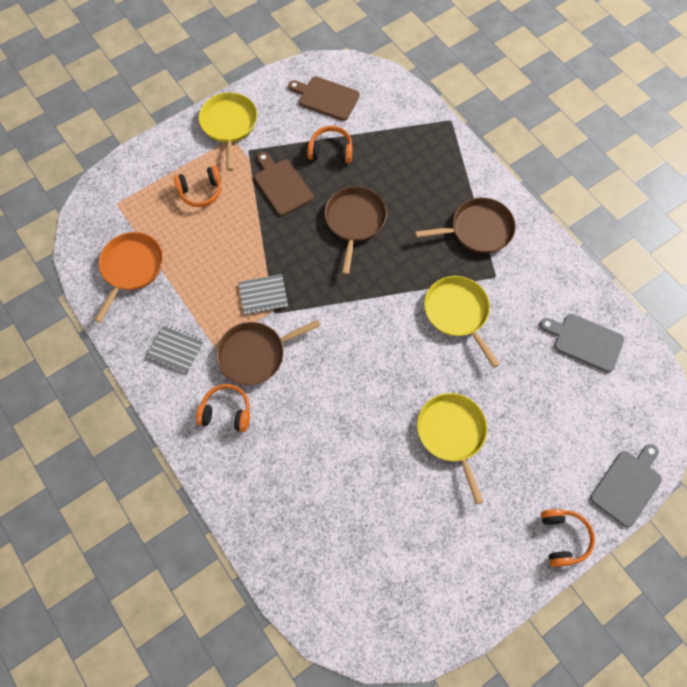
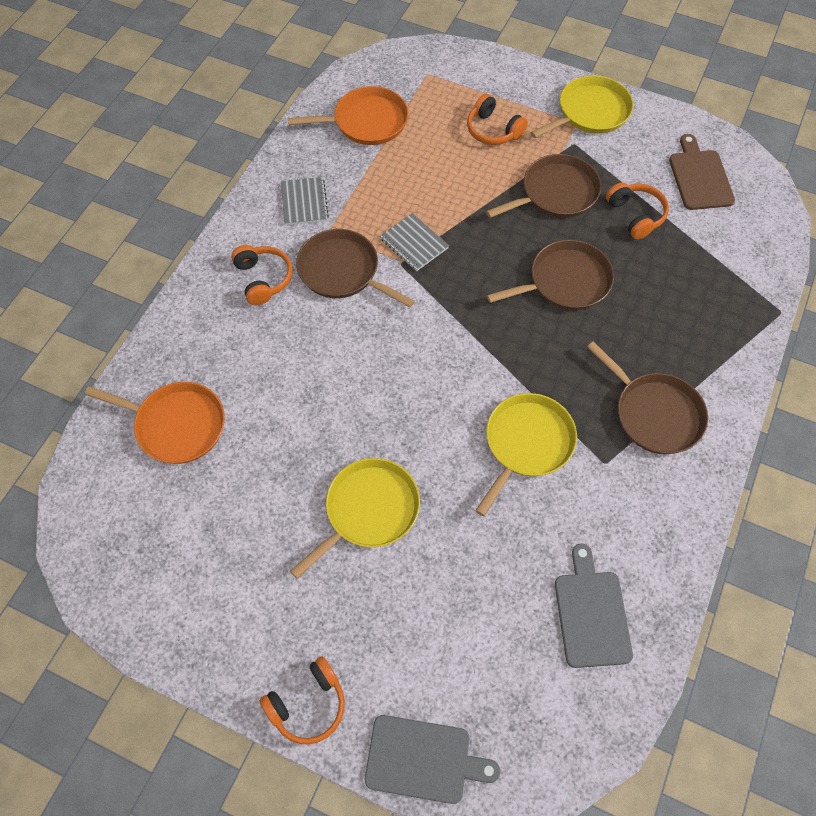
camera: 60 degrees right, 5 degrees down
brown cutting board [254,152,313,216] -> brown pan [486,154,601,218]
none -> orange pan [85,382,225,464]

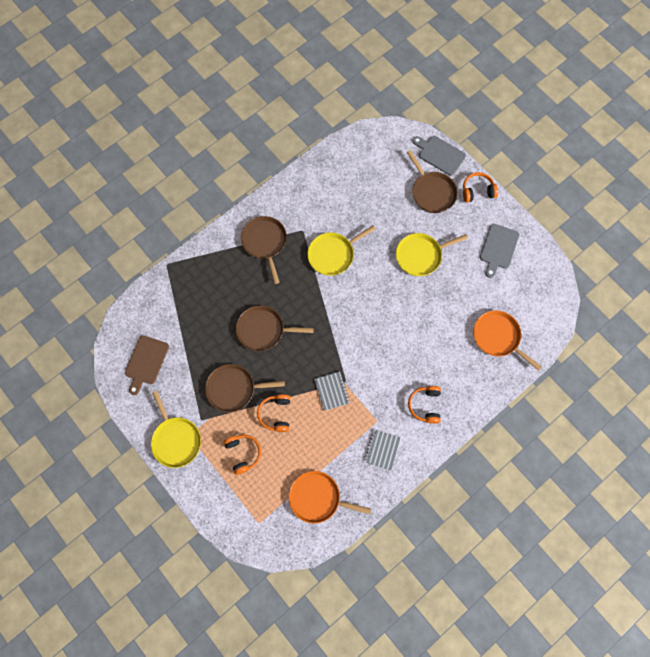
camera: 155 degrees left, 10 degrees up
brown pan [296,229,415,308] -> brown pan moved to [407,150,458,213]
yellow pan [530,75,634,138] -> yellow pan turned 105 degrees counterclockwise [151,391,201,468]
grey cutting board [555,544,633,668] -> grey cutting board moved to [480,224,519,278]
orange headphones [606,182,669,240] -> orange headphones moved to [257,394,290,432]

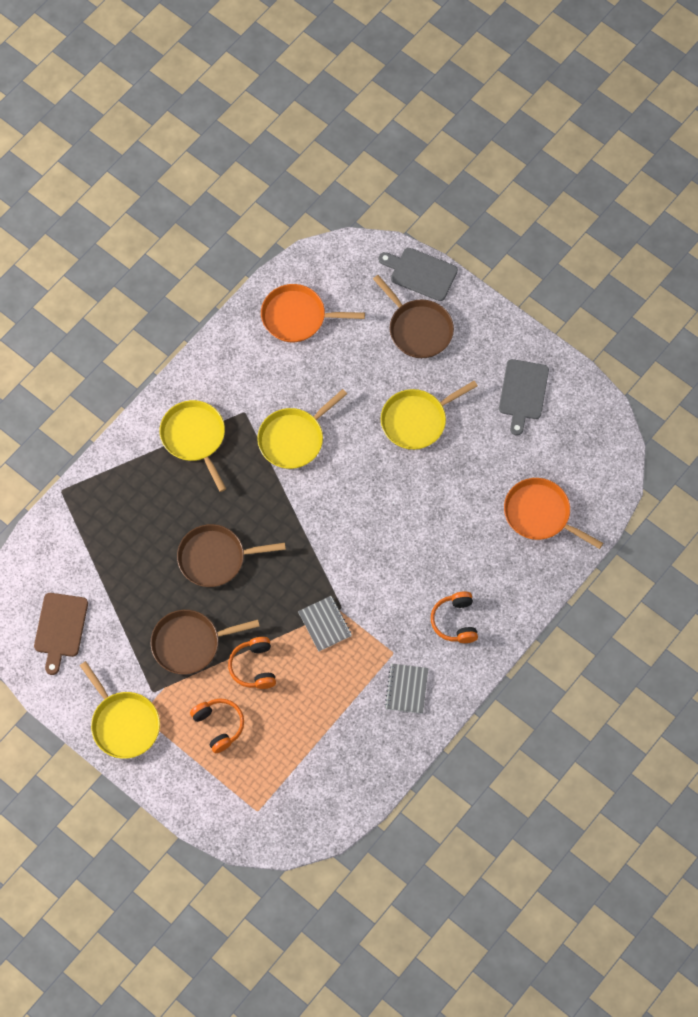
camera: 10 degrees left, 5 degrees down
brown pan [241,216,287,284] -> yellow pan [159,400,226,492]
orange pan [289,471,371,524] -> orange pan moved to [261,284,365,342]
orange headphones [463,172,498,202] -> none

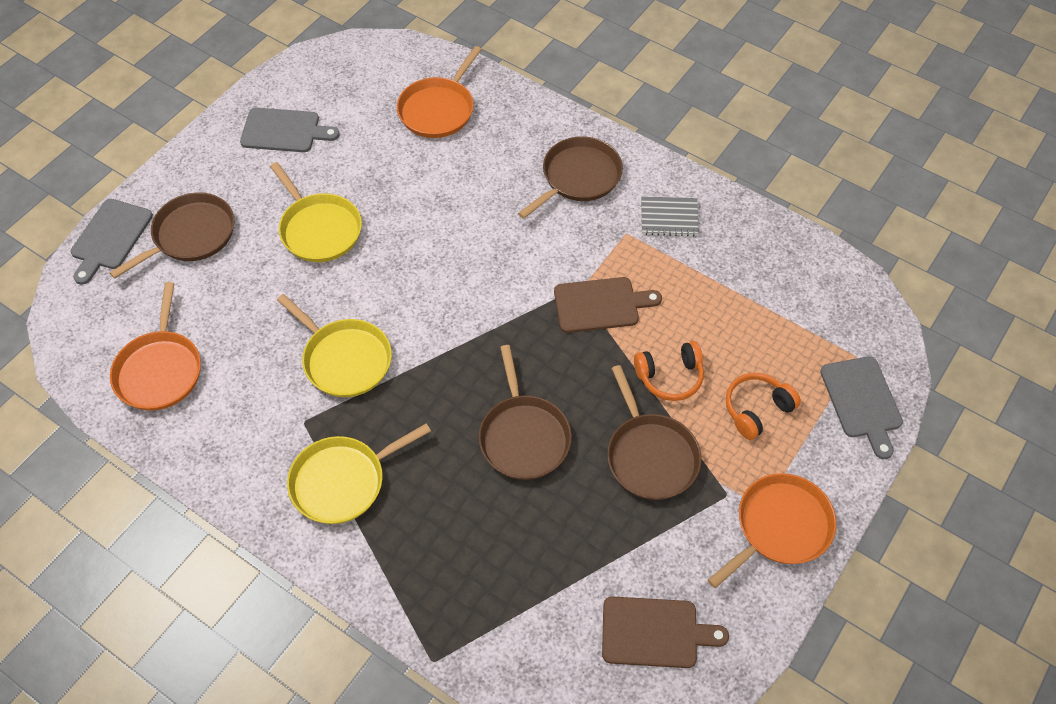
camera: 95 degrees left, 10 degrees down
yellow pan [80,661,160,759] -> orange pan [708,473,837,588]
grey notebook [298,596,352,651] -> brown cutting board [554,277,662,333]
orange headphones [431,591,478,643] -> brown pan [518,136,623,219]
none -> grey cutting board [820,356,903,459]

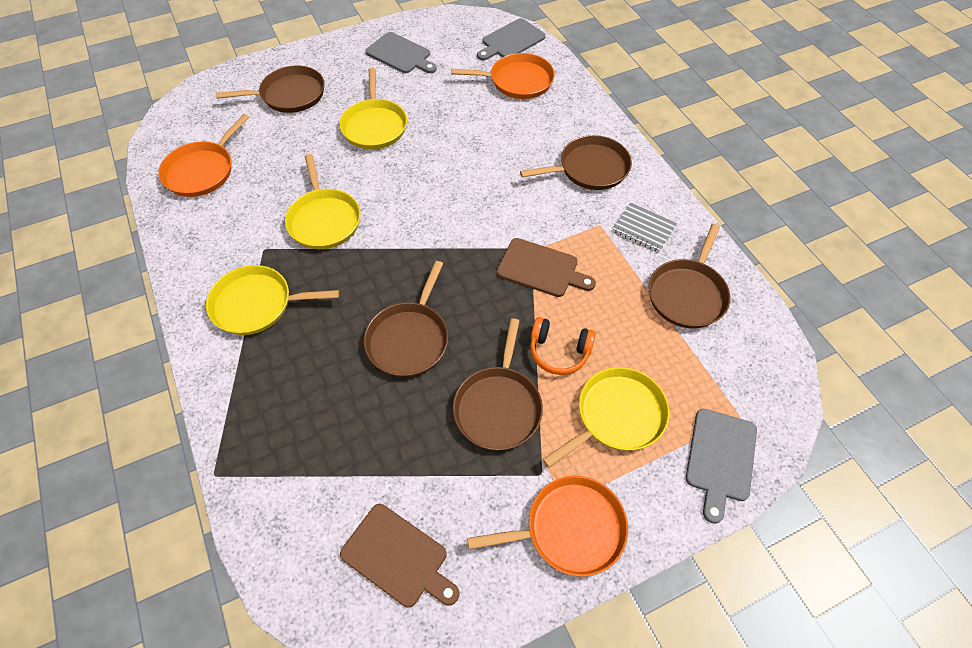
camera: 30 degrees right, 0 degrees up
grey cutting board [71,199,153,285] -> grey cutting board moved to [477,18,546,61]
orange pan [397,46,482,138] -> orange pan turned 150 degrees counterclockwise [451,53,555,99]
orange headphones [726,373,801,440] -> yellow pan [542,367,670,468]
none -> brown pan [648,224,730,328]

